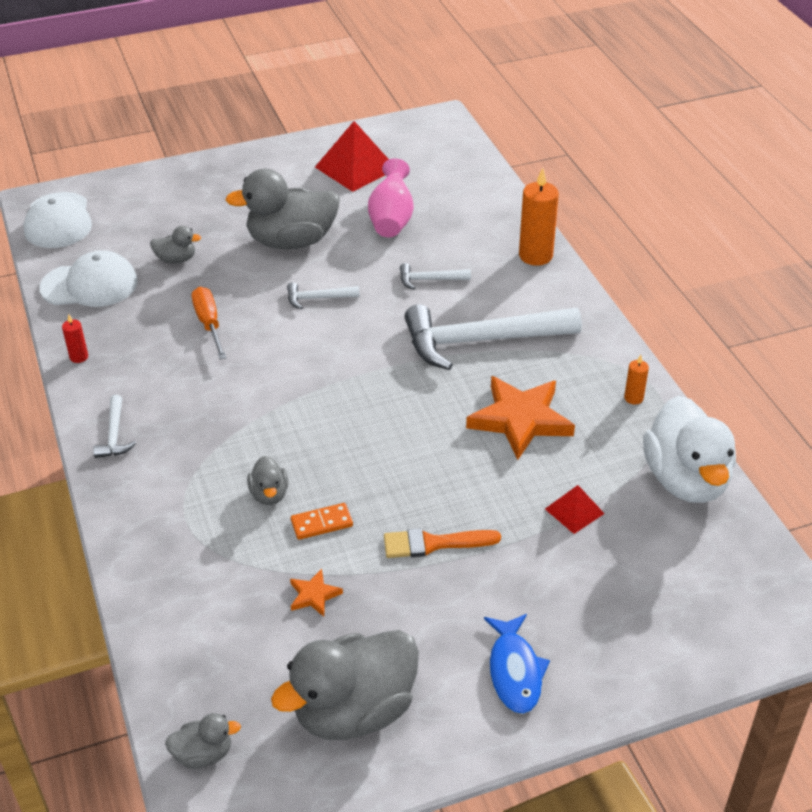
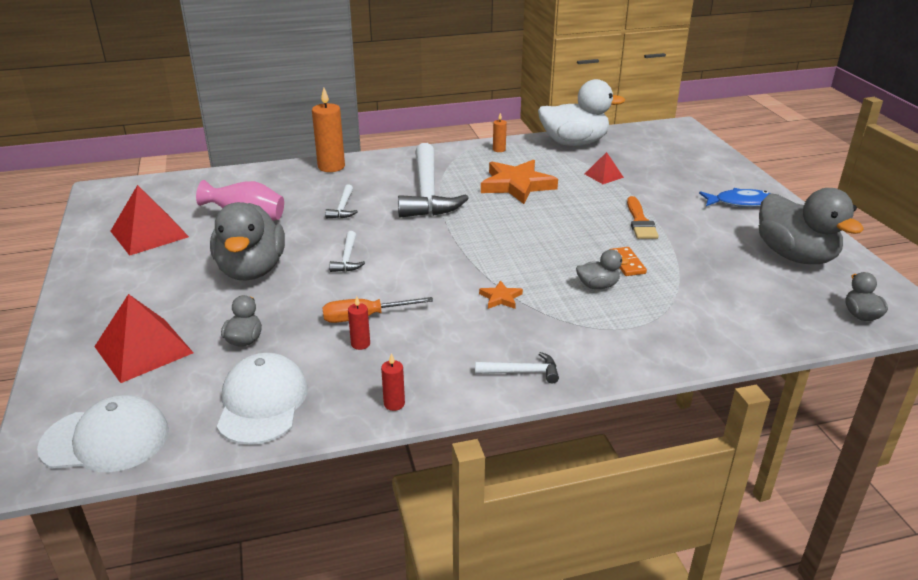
camera: 85 degrees left, 10 degrees down
orange star [290,569,343,617] -> orange star moved to [479,280,523,309]
none -> red pyramid [94,294,193,383]
none -> red candle [348,296,370,350]

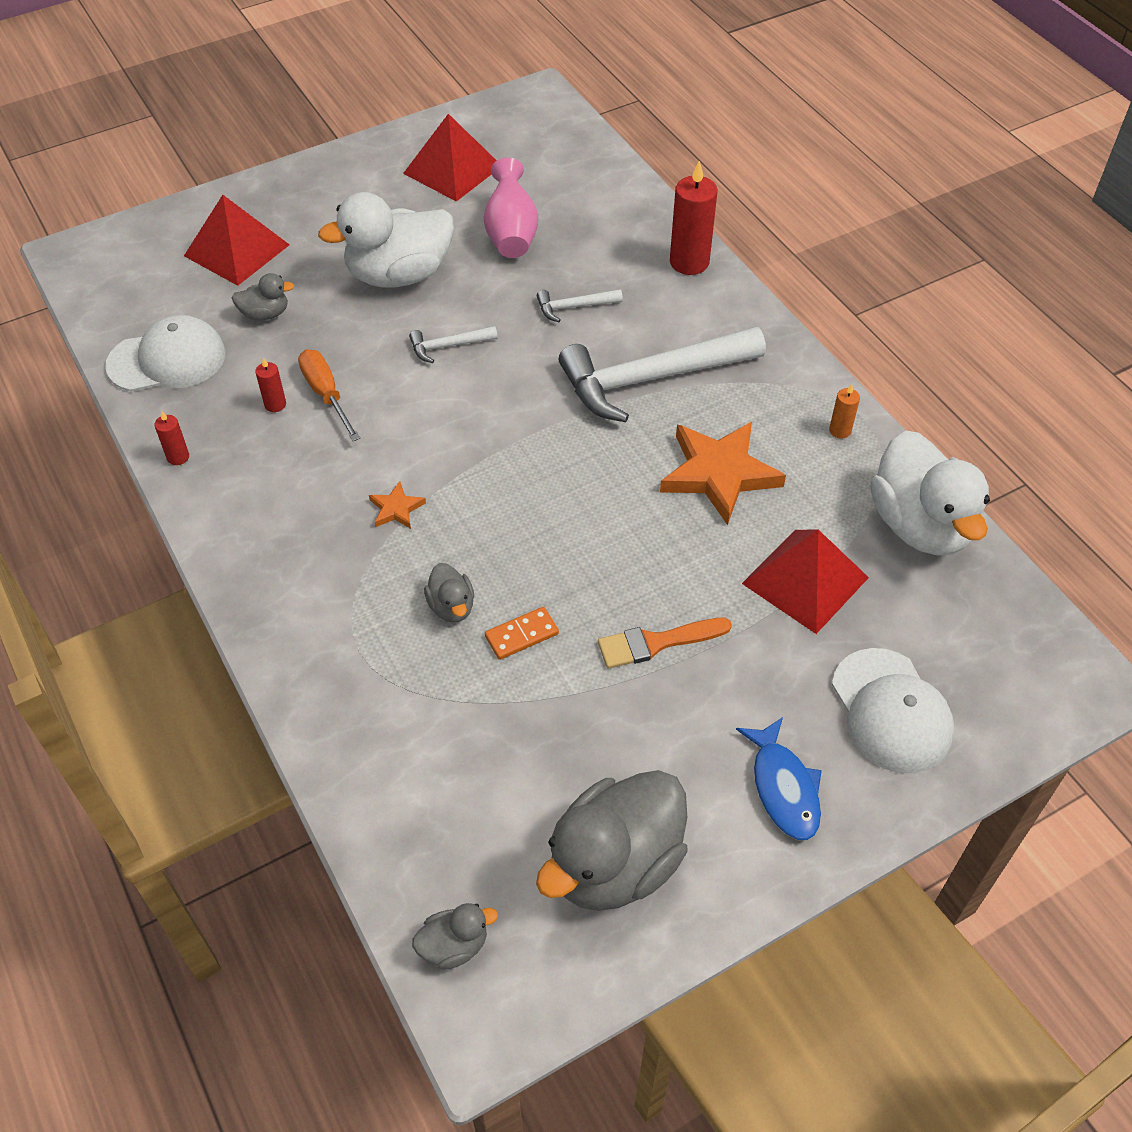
camera: 75 degrees right, 20 degrees up
white cap [37,395,169,472] -> white cap moved to [832,648,954,773]
grey duck [210,202,285,281] -> white duck [318,192,454,287]
orange candle [312,88,345,172] -> red candle [670,161,718,275]
white hammer [475,352,559,383] -> none
red pyramid [585,152,624,184] -> red pyramid [742,529,869,634], size x1.86

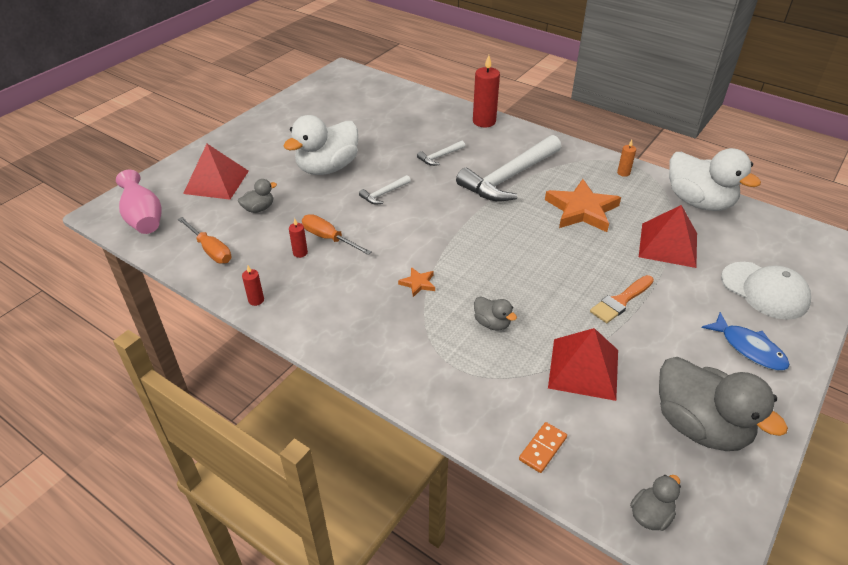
camera: 25 degrees left, 10 degrees down
white cap [105,315,225,392] -> orange screwdriver [178,217,231,264]
red pyramid [403,114,497,202] -> red pyramid moved to [548,328,618,401]
pink vase [484,158,538,258] -> pink vase moved to [116,170,162,234]
orange domino [485,607,559,660] -> orange domino moved to [519,422,567,473]
grey duck [536,770,687,911] -> grey duck turned 60 degrees counterclockwise [659,357,788,451]

